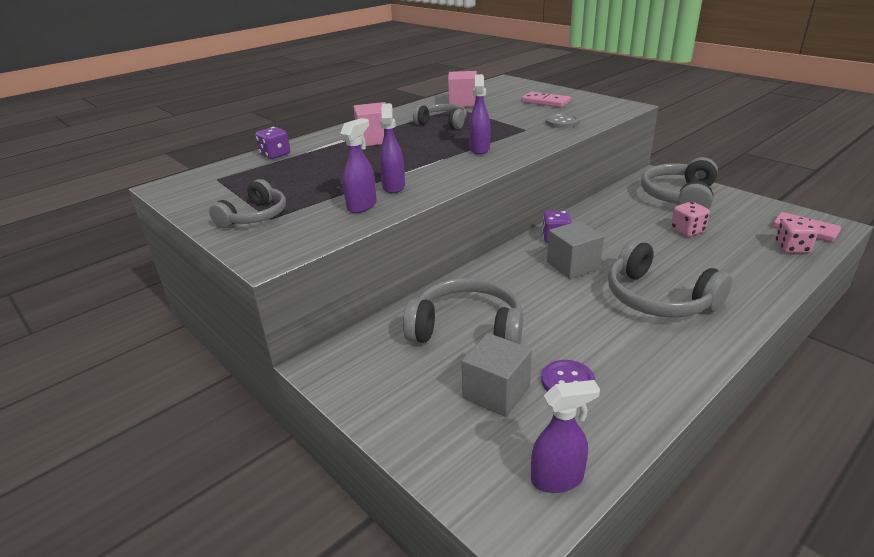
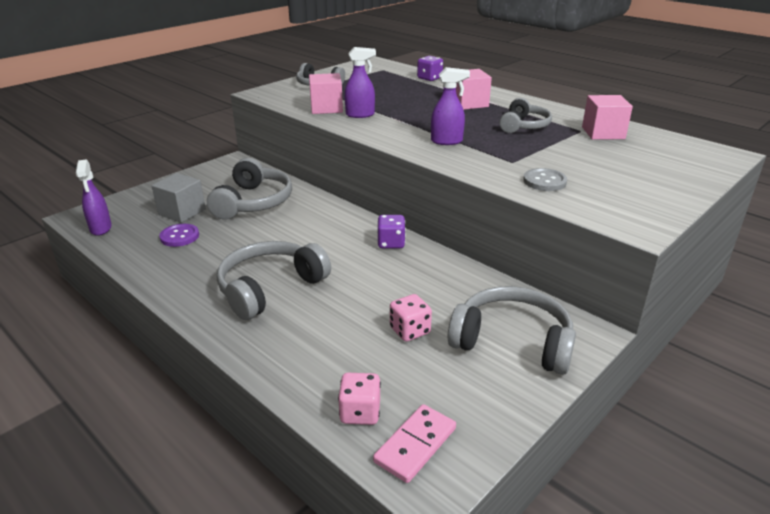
camera: 85 degrees right, 0 degrees up
purple spray bottle [340,118,377,213] -> pink cube [309,73,343,114]
pink domino [522,92,571,107] -> none
grey cube [547,221,604,279] -> none

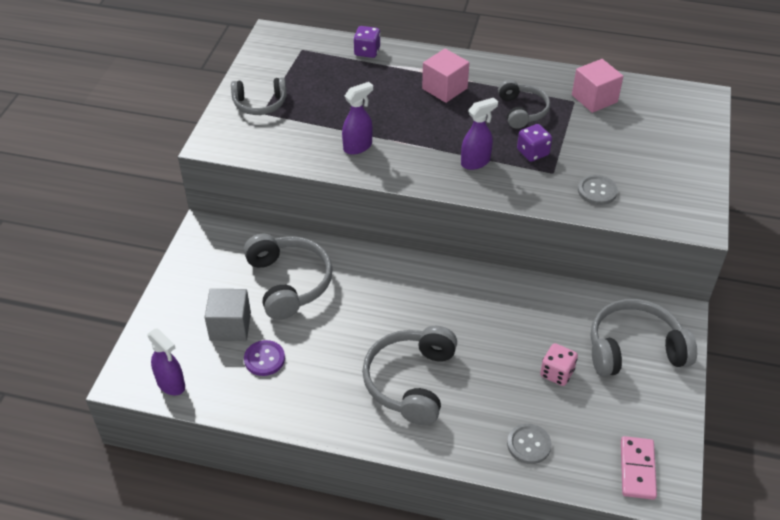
camera: 30 degrees left, 15 degrees up
pink cube [309,73,343,114] -> none
pink dice [338,373,381,425] -> none
purple dice [377,215,406,248] -> purple dice moved to [517,124,552,162]
none -> grey button [507,424,552,464]

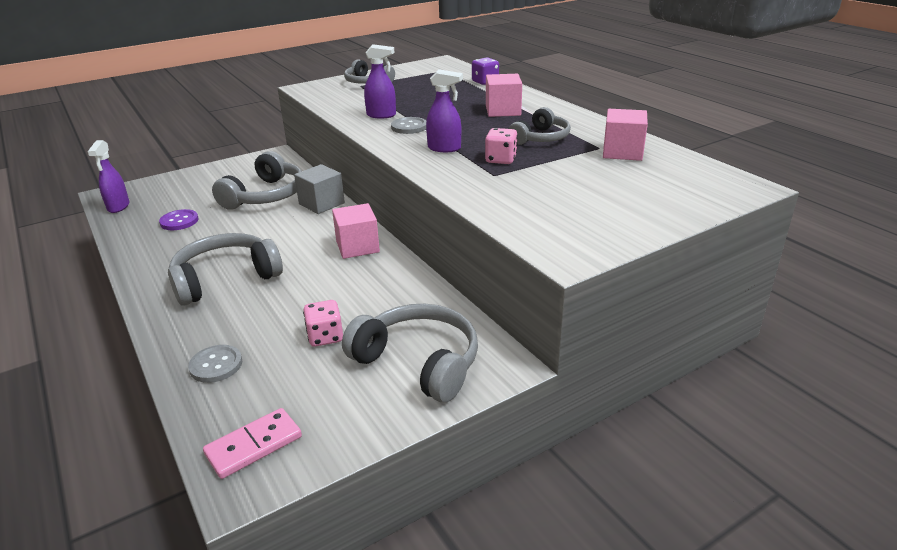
camera: 45 degrees right, 15 degrees down
grey cube [205,289,251,341] -> grey cube moved to [294,164,345,214]
purple dice [517,124,552,162] -> pink dice [485,128,518,164]
grey button [578,175,618,205] -> grey button moved to [391,117,426,134]
none -> pink cube [332,203,380,259]

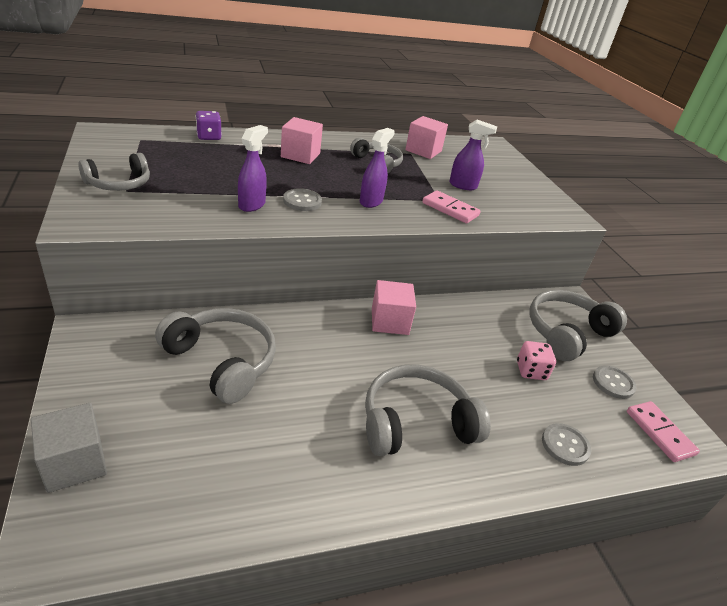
camera: 80 degrees left, 5 degrees up
purple spray bottle [88,140,129,213] -> purple spray bottle moved to [449,120,497,190]
purple button [159,209,198,230] -> none
grey headphones [168,233,283,306] -> grey headphones turned 90 degrees clockwise [365,365,491,456]
grey cube [294,164,345,214] -> grey cube moved to [31,403,107,493]
pink dice [485,128,518,164] -> none
none -> pink domino [422,190,481,223]
none -> grey button [593,365,637,399]

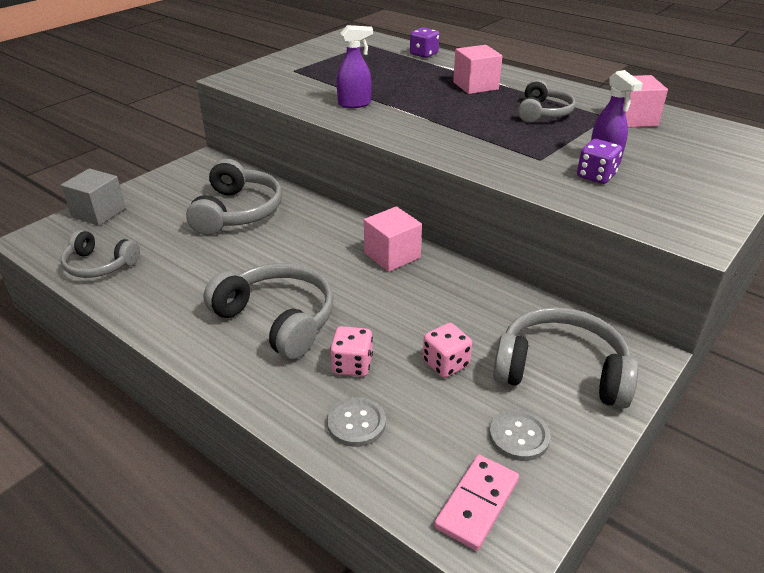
camera: 60 degrees right, 0 degrees up
grey headphones [78,153,150,191] -> grey headphones moved to [61,230,140,278]
grey button [283,188,322,211] -> none
purple spray bottle [360,128,395,208] -> none
pink domino [422,190,481,223] -> none
none -> pink dice [330,326,373,377]
none -> purple dice [577,139,622,184]

